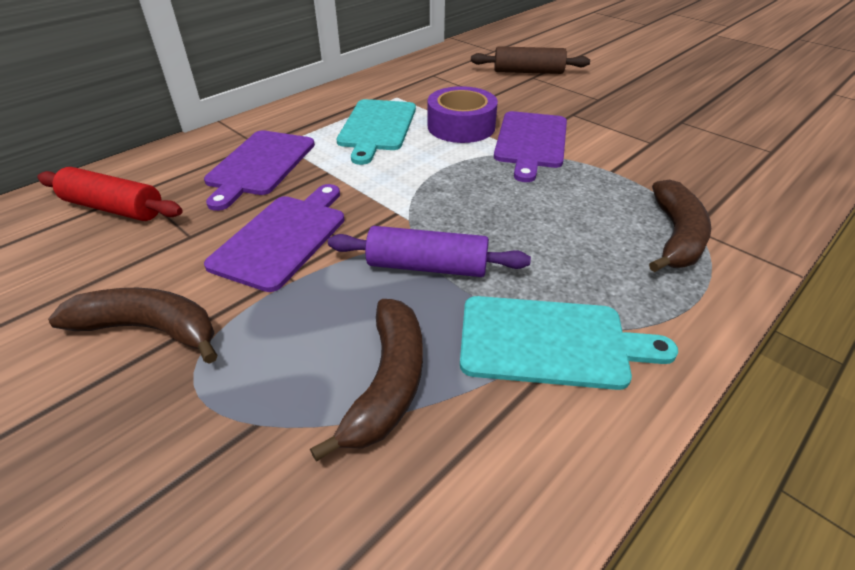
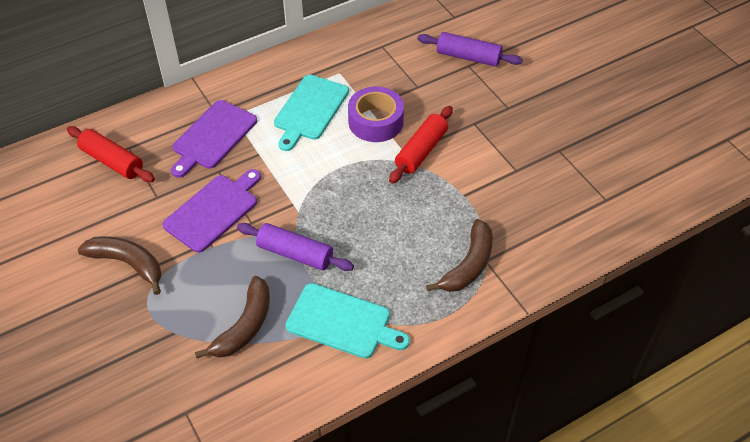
camera: 15 degrees right, 10 degrees up
brown rolling pin [471,46,590,74] -> purple rolling pin [418,32,523,67]
purple cutting board [494,111,567,182] -> red rolling pin [389,106,453,183]

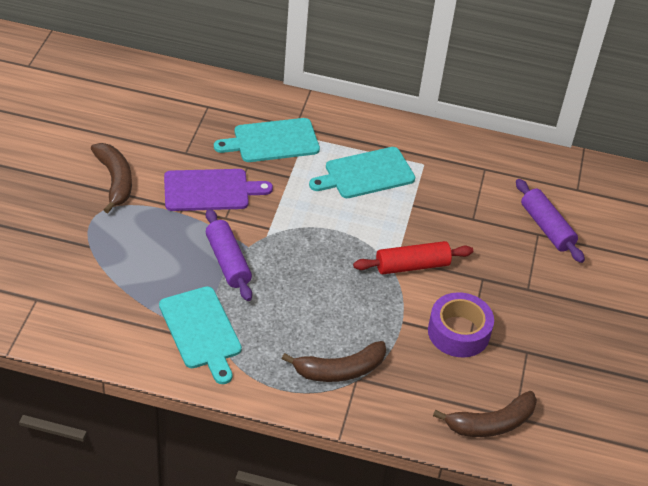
camera: 40 degrees right, 5 degrees down
red rolling pin [67,126,155,182] -> none
purple cutting board [171,100,257,178] -> turquoise cutting board [214,118,320,162]
brown banana [195,276,270,358] -> brown banana moved to [433,391,537,437]
purple tape [348,87,404,142] -> purple tape moved to [428,292,494,358]

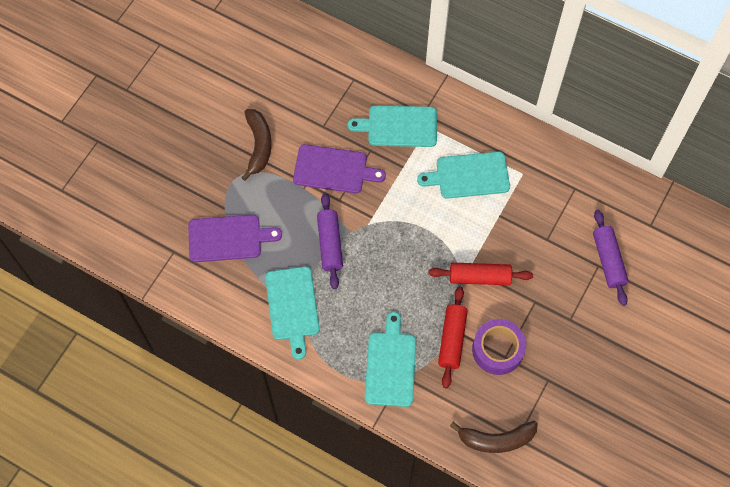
camera: 20 degrees right, 20 degrees up
brown banana [282,341,386,382] -> turquoise cutting board [365,312,416,407]
none -> purple cutting board [188,215,282,262]
none -> red rolling pin [438,287,467,388]

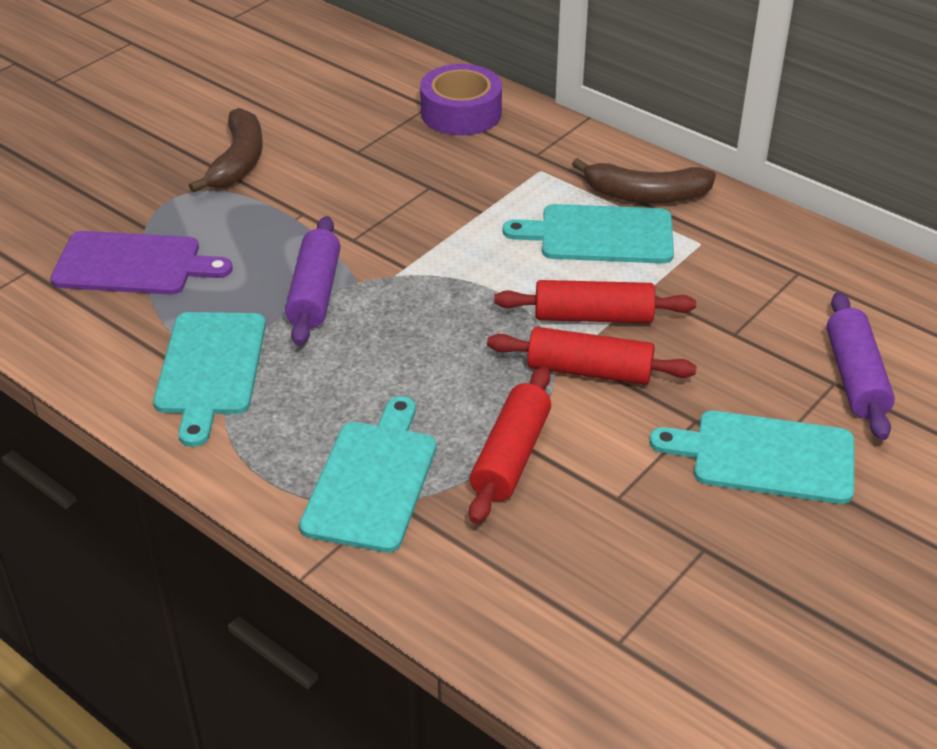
camera: 10 degrees right, 25 degrees down
purple cutting board [293,144,386,193] -> none
turquoise cutting board [348,105,437,147] -> turquoise cutting board moved to [649,411,854,504]
brown banana [450,421,538,453] -> brown banana moved to [572,158,716,203]
purple tape [472,319,526,375] -> purple tape moved to [420,64,502,135]
none -> red rolling pin [494,280,696,323]

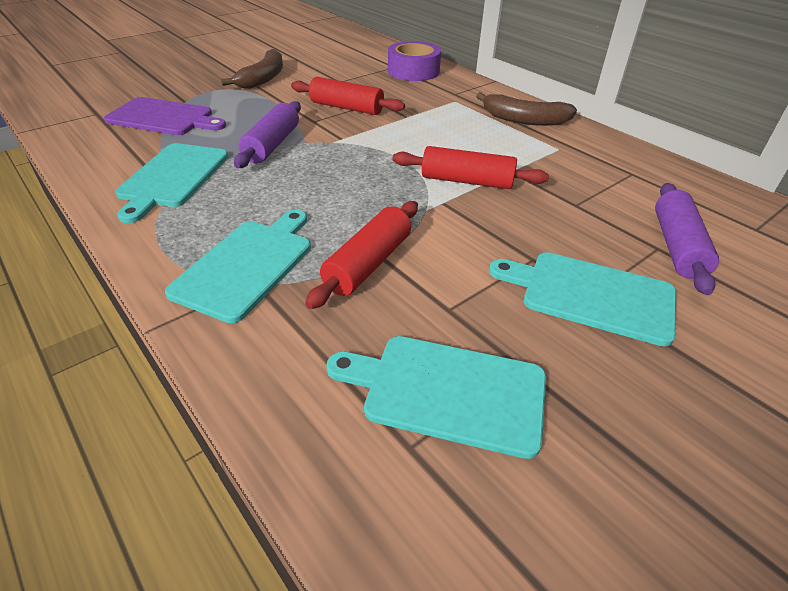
camera: 10 degrees right, 0 degrees up
red rolling pin [487,327,697,385] -> red rolling pin moved to [291,77,405,115]
turquoise cutting board [503,204,674,263] -> turquoise cutting board moved to [326,336,546,459]

